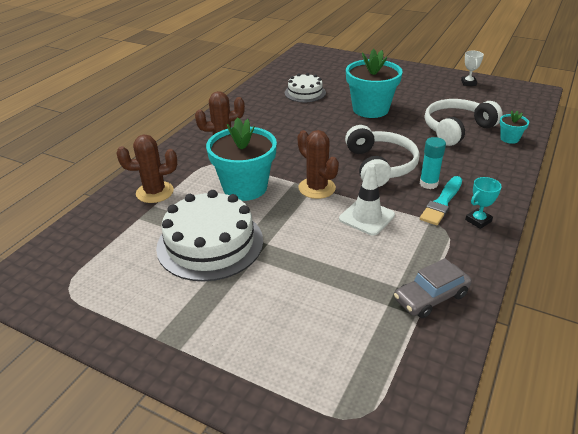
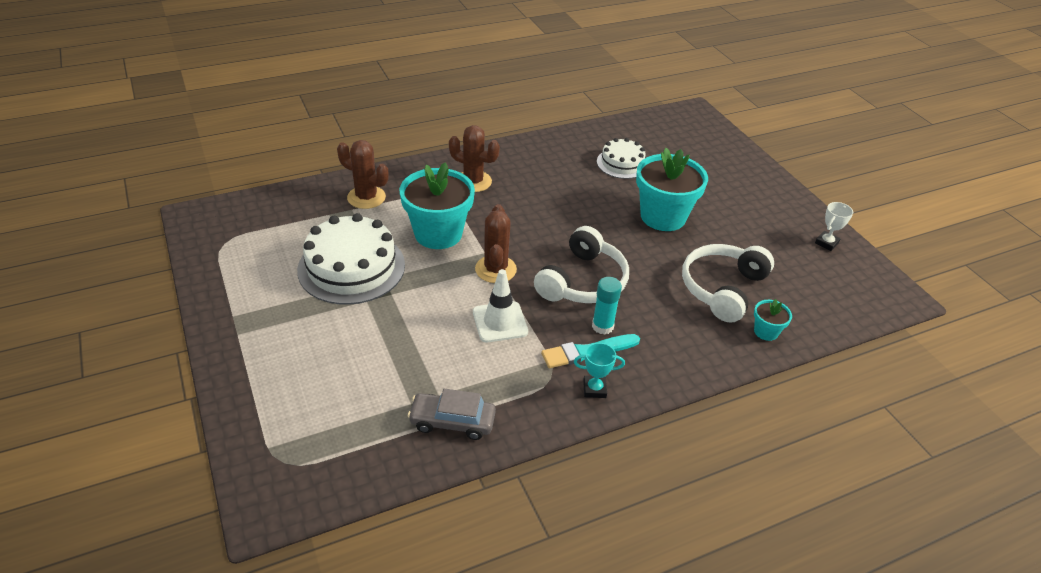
camera: 35 degrees right, 5 degrees up
white headphones [425,99,503,146] -> white headphones turned 60 degrees counterclockwise [682,244,774,323]

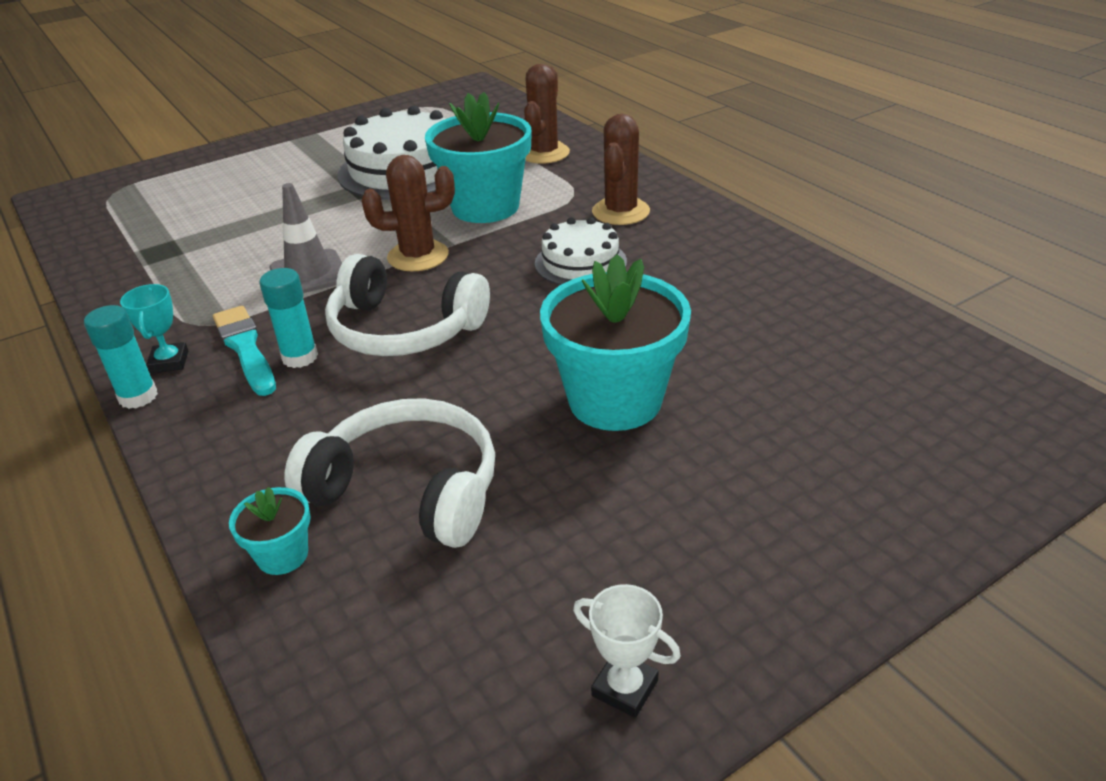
camera: 85 degrees right, 5 degrees down
grey car [408,389,496,440] -> none
white traffic cone [473,269,528,342] -> grey traffic cone [270,183,342,293]
white cake [597,138,646,179] -> white cake moved to [535,217,627,285]
none -> turquoise glue stick [84,305,158,409]

